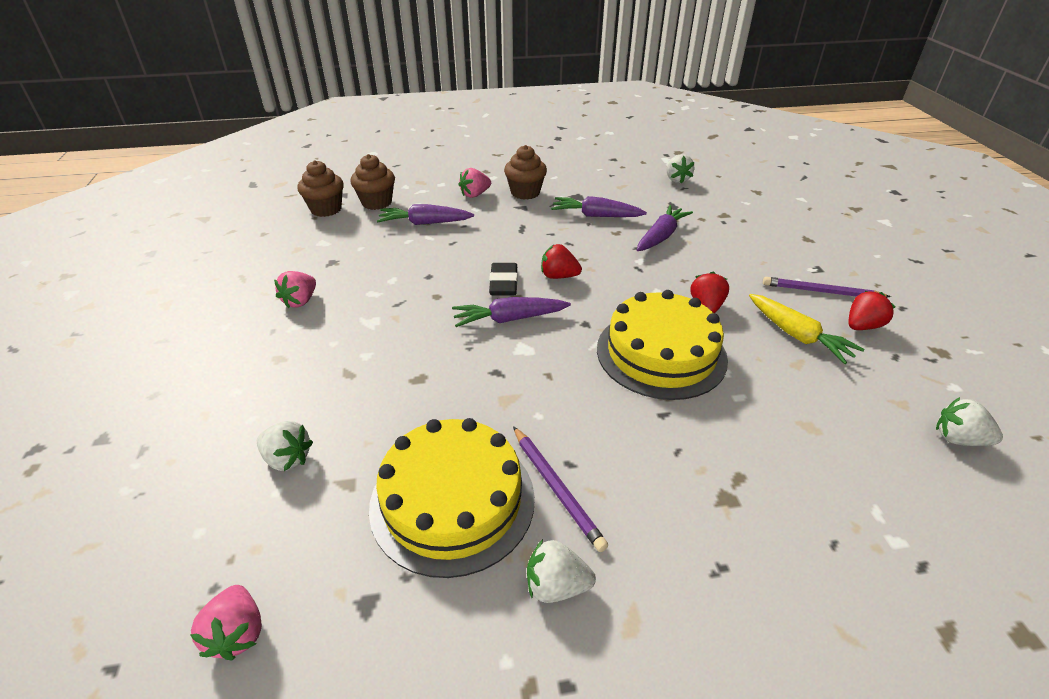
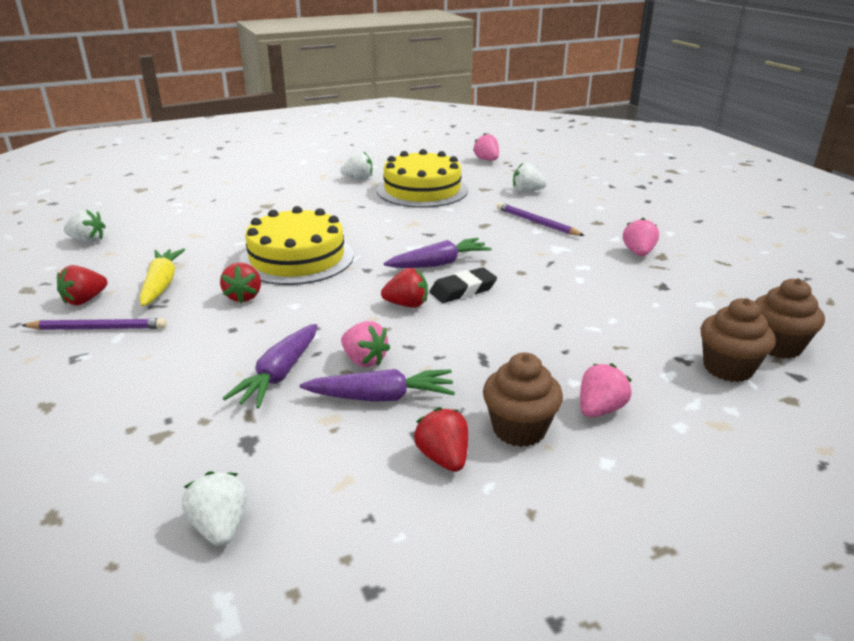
camera: 165 degrees right, 10 degrees down
purple carrot [377,204,474,225] -> none
black eraser [489,263,518,296] -> black eraser turned 75 degrees clockwise [429,267,497,303]
purple pencil [513,426,608,552] -> purple pencil moved to [497,202,585,236]
yellow carrot [749,294,864,364] -> yellow carrot turned 45 degrees clockwise [139,248,185,306]
none -> pink strawberry [341,321,390,367]
none -> red strawberry [414,407,468,472]

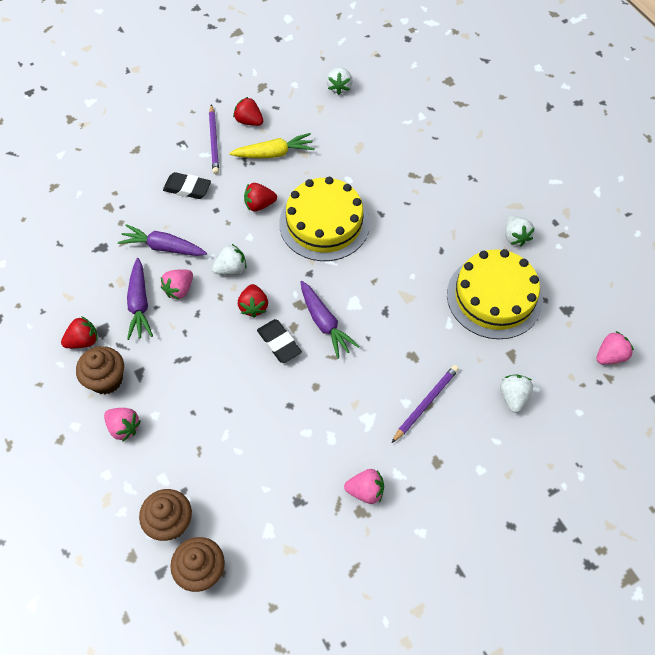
camera: 85 degrees right, 30 degrees up
white strawberry [182,471,247,546] -> white strawberry moved to [212,244,247,275]
none -> black eraser [163,172,211,199]

